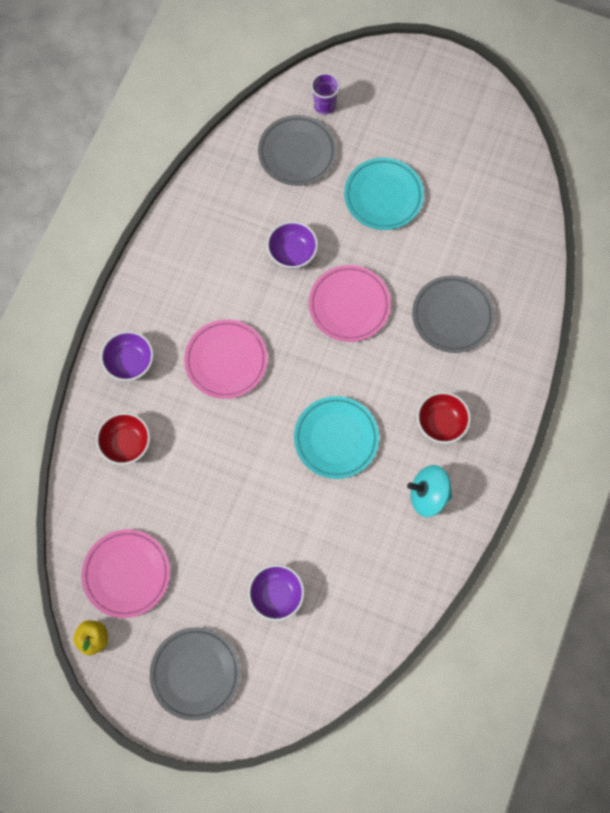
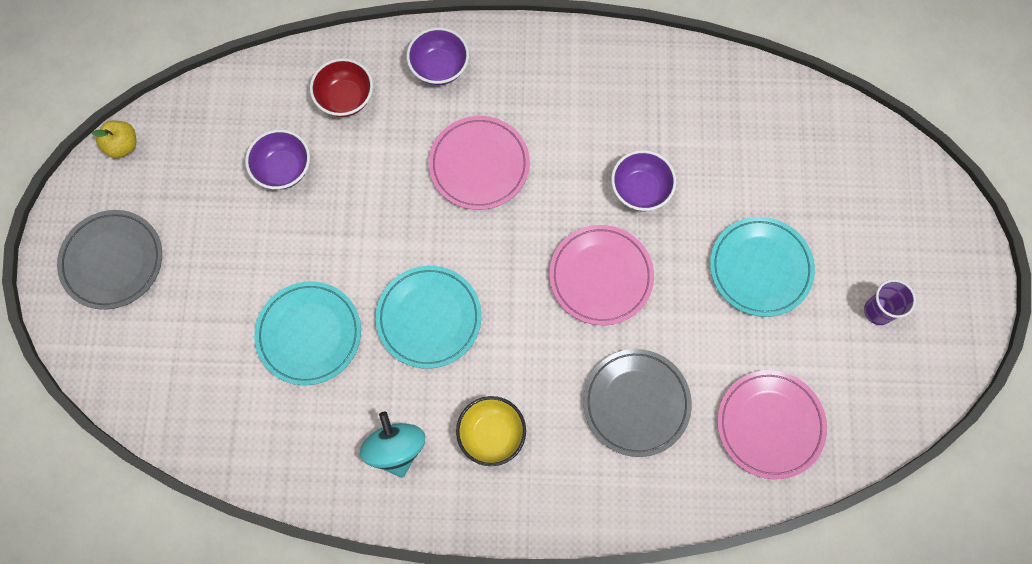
camera: 70 degrees right, 0 degrees up
pink plate [81,529,170,618] -> pink plate moved to [717,370,827,479]
purple bowl [248,564,305,621] -> purple bowl moved to [245,129,310,190]
grey plate [258,115,337,186] -> none
purple cup [311,73,340,115] -> purple cup moved to [864,279,916,325]
red bowl [417,392,471,444] -> yellow bowl [456,396,526,466]
none -> turquoise plate [254,281,361,385]

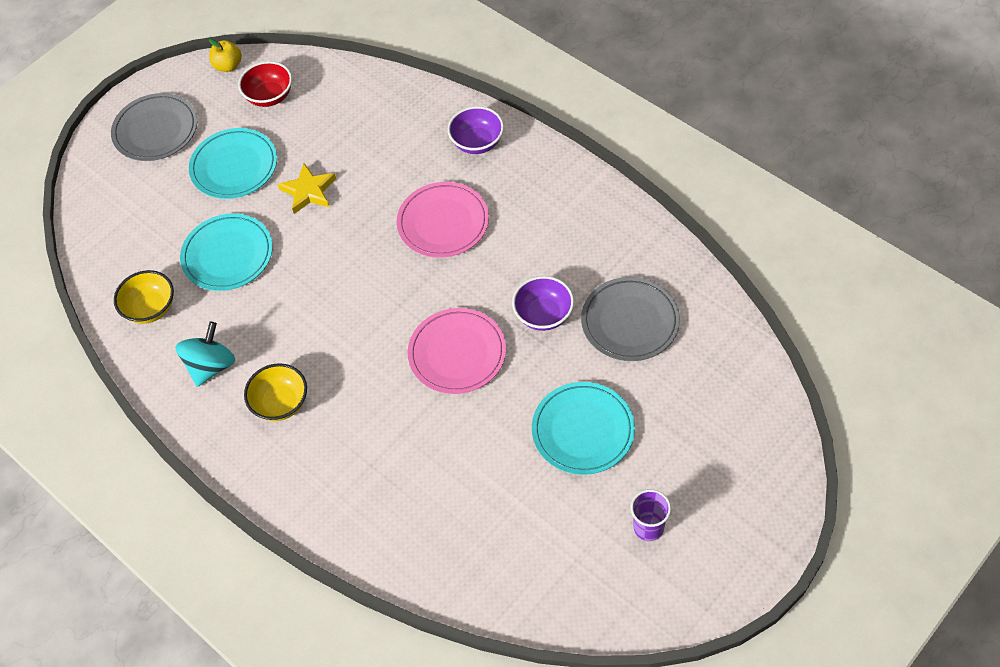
camera: 45 degrees right, 15 degrees down
purple bowl [245,129,310,190] -> none
red bowl [310,58,373,117] -> red bowl moved to [238,61,292,107]
turquoise plate [376,266,482,369] -> turquoise plate moved to [189,128,277,199]
grey plate [583,349,692,457] -> grey plate moved to [581,277,680,361]
pink plate [717,370,827,479] -> none
none -> yellow bowl [114,270,174,324]
none -> yellow star [278,163,336,214]

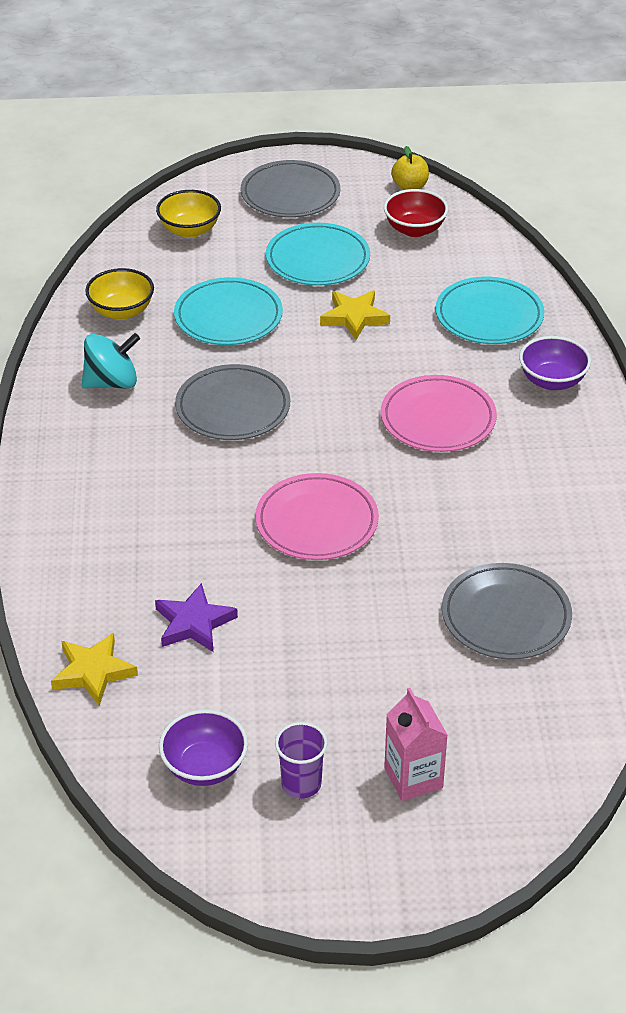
camera: 40 degrees right, 15 degrees down
yellow bowl [244,363,307,421] -> yellow bowl moved to [156,190,221,238]
purple bowl [512,276,574,331] -> purple bowl moved to [159,709,248,786]
turquoise plate [532,382,635,475] -> turquoise plate moved to [436,277,545,344]
none -> yellow star [51,633,138,706]
none -> purple star [155,583,238,652]
none -> grey plate [175,364,290,440]
none -> pink carton [384,688,448,801]

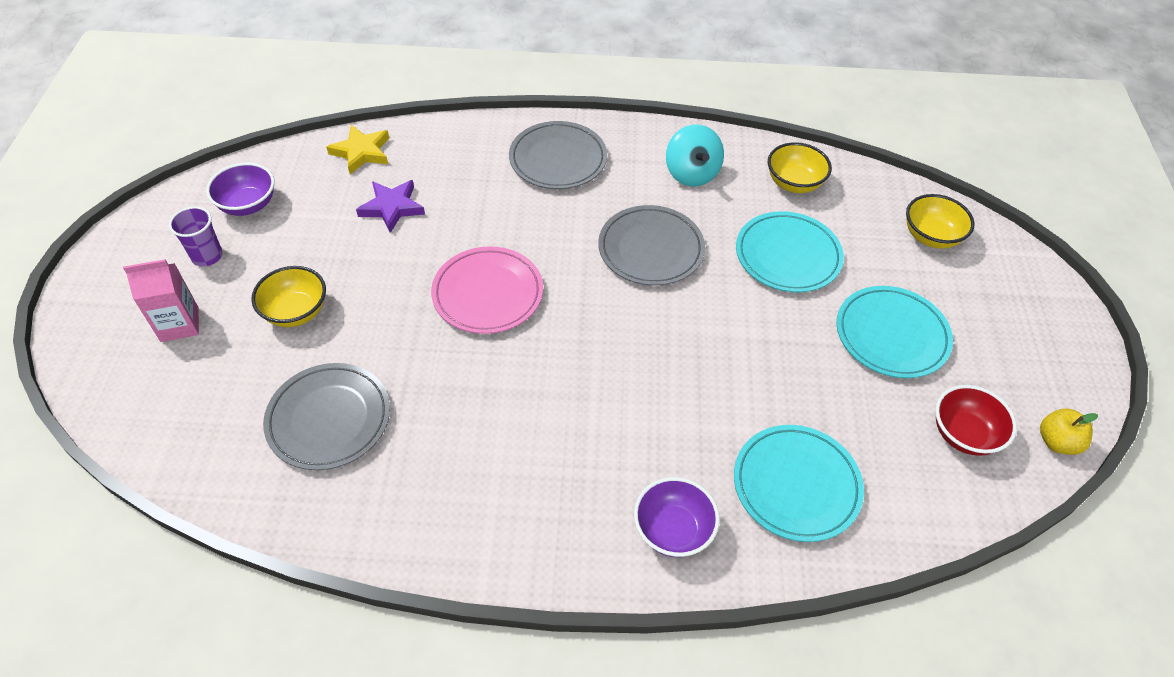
camera: 95 degrees right, 10 degrees up
grey plate [241,160,340,218] -> grey plate moved to [509,121,607,189]
yellow star [320,290,390,340] -> none
pink plate [381,375,497,452] -> none
none -> yellow bowl [251,266,326,327]

